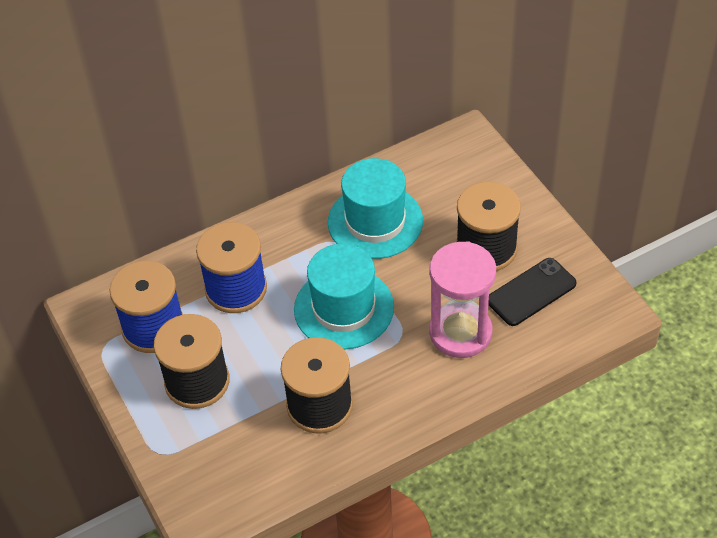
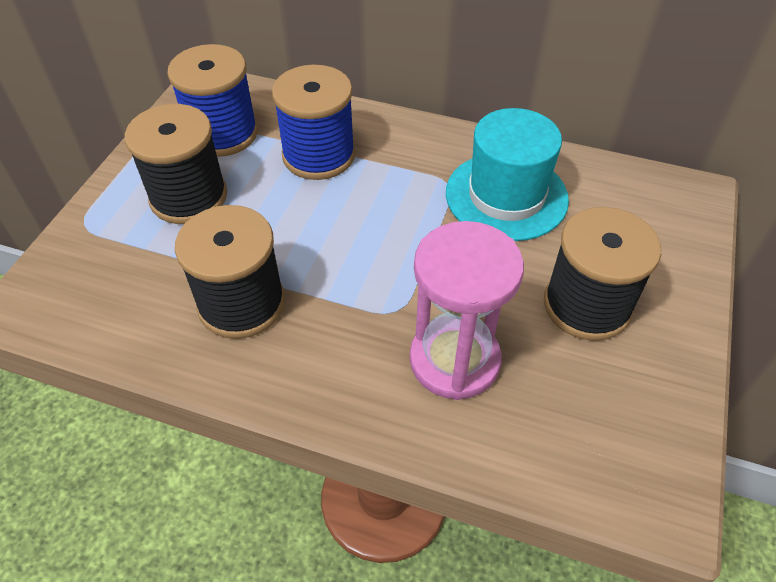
camera: 45 degrees right, 0 degrees up
turquoise hat [294,244,394,350] -> none
black phone [488,258,577,326] -> none

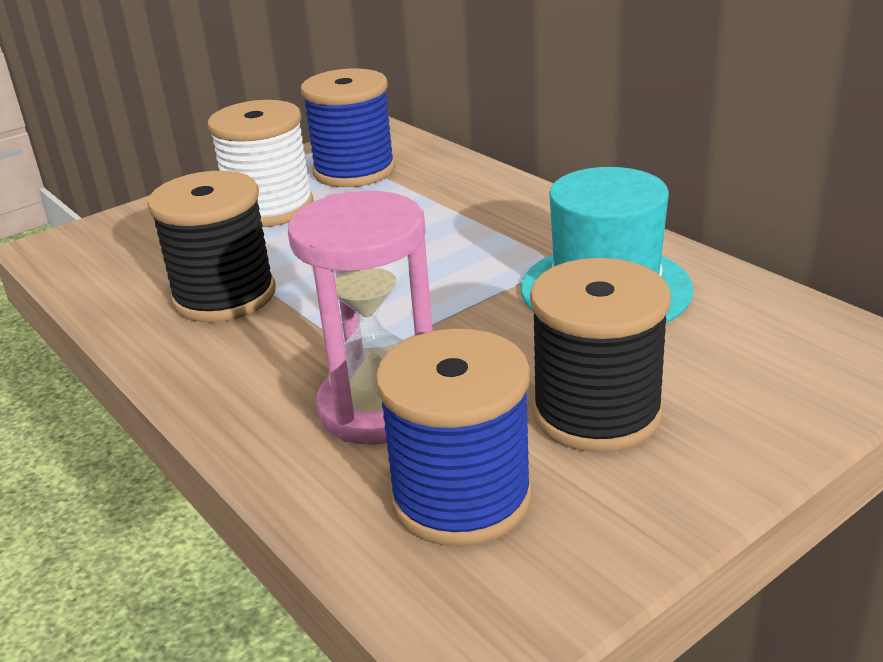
camera: 35 degrees right, 20 degrees down
black spool [125,104,227,224] -> white spool [208,100,314,227]
blue spool [272,65,355,180] -> blue spool moved to [375,329,533,546]

